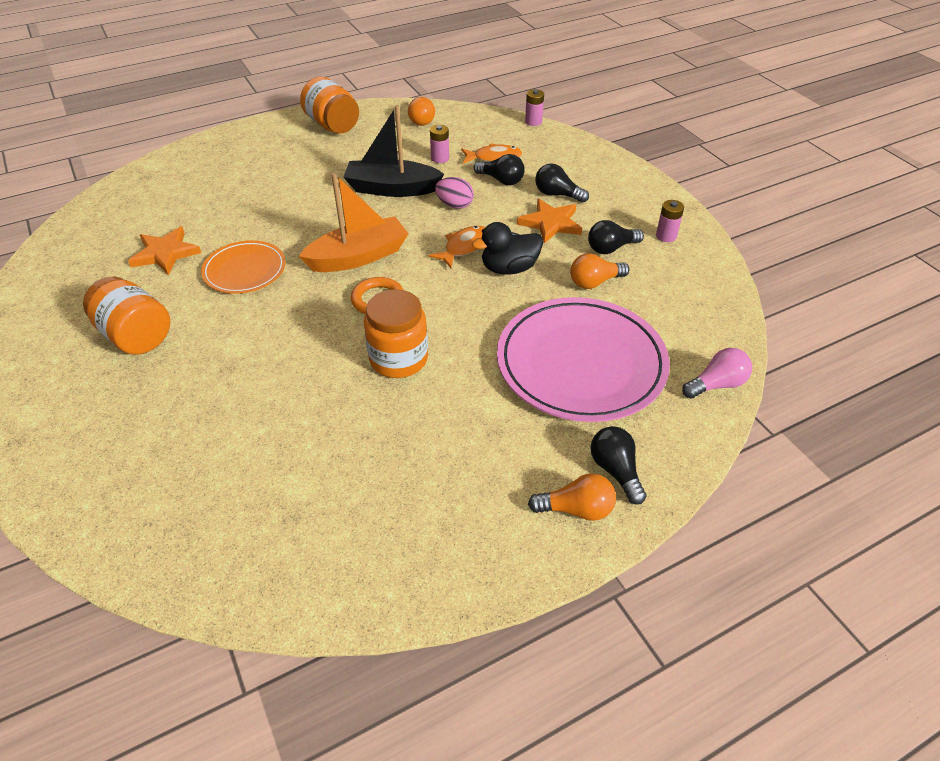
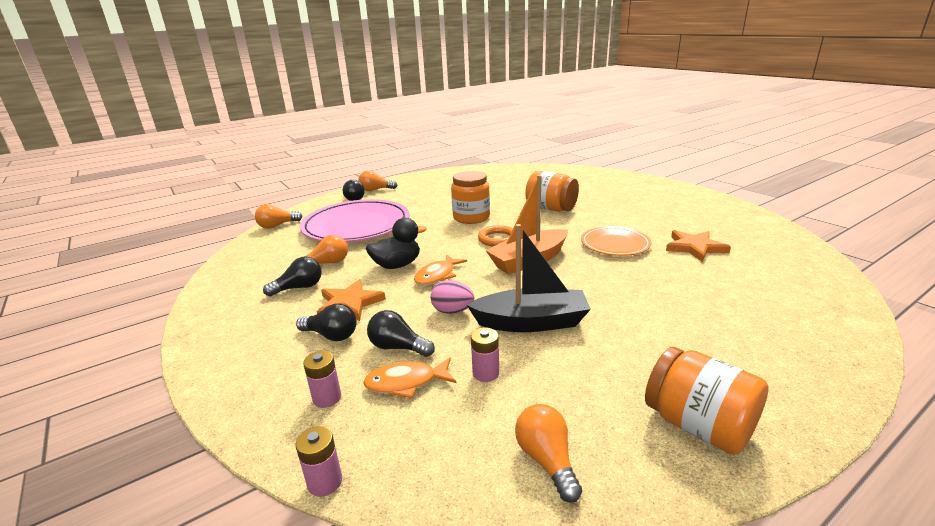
camera: 175 degrees right, 20 degrees down
orange jar [83,277,170,355] -> orange jar moved to [525,171,579,212]
pink battery [656,200,684,242] -> pink battery moved to [303,351,341,408]
pink light bulb [682,348,752,399] -> orange light bulb [255,204,302,229]

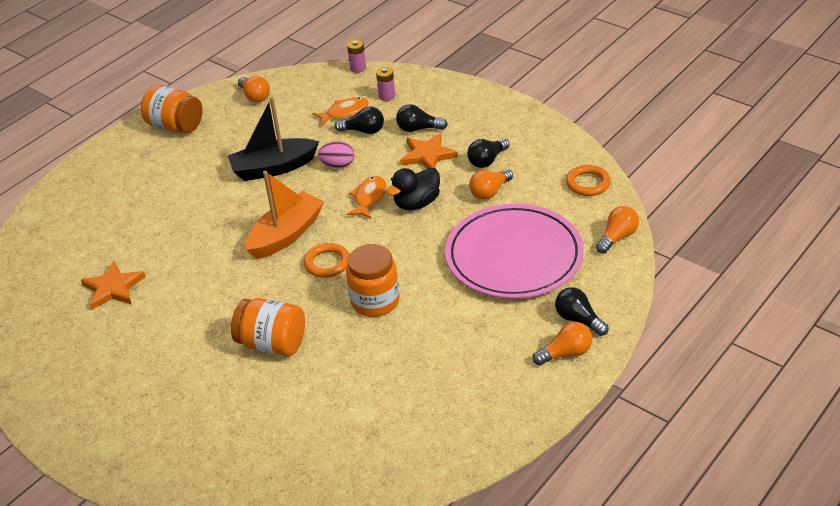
camera: 165 degrees right, 15 degrees up
pink battery [471,328,499,382] -> none
orange plate [581,226,651,256] -> none
none -> orange ring [566,165,611,196]

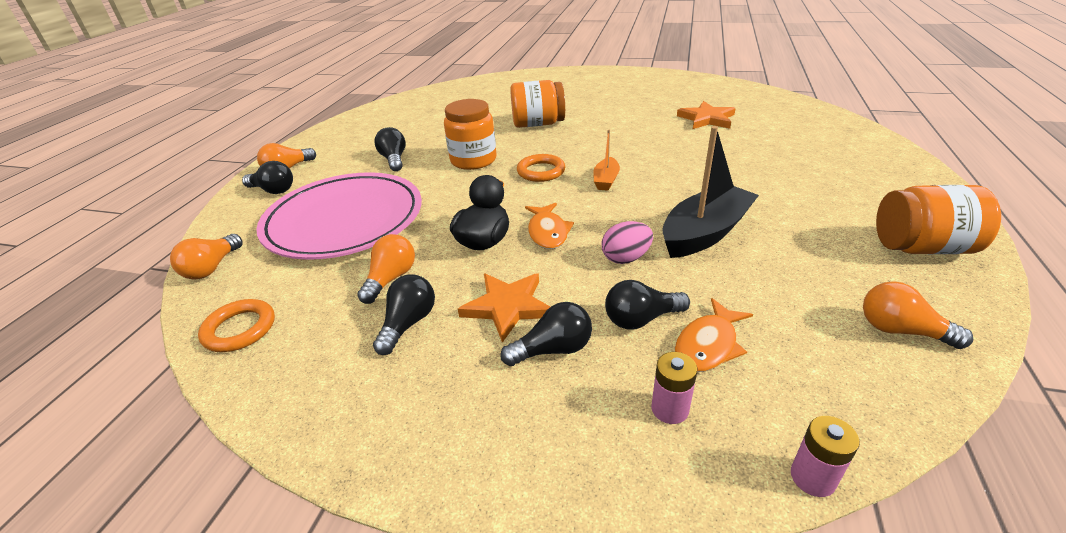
camera: 155 degrees right, 5 degrees down
orange boat [246,171,324,259] -> orange boat [593,130,620,191], size x0.51
none -> black light bulb [374,127,406,171]

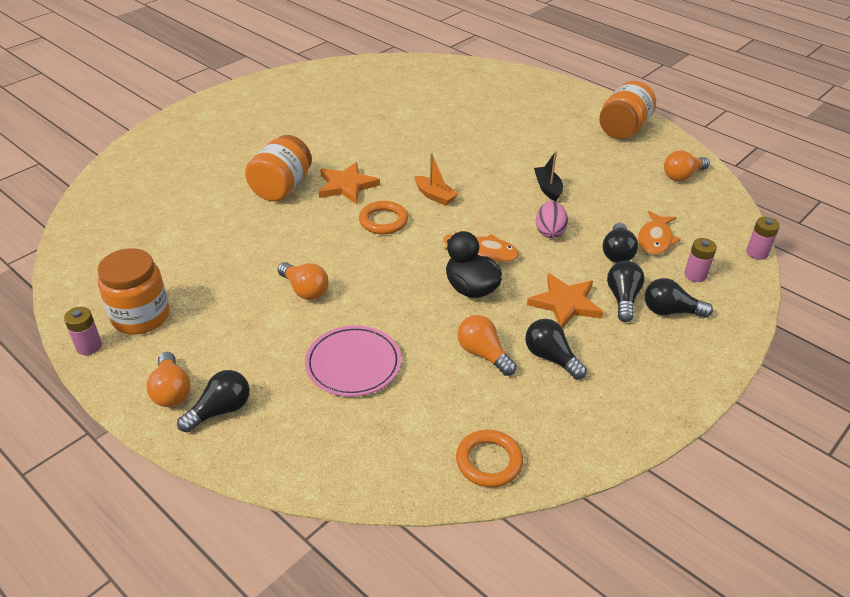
camera: 65 degrees left, 5 degrees up
orange light bulb [170,234,243,279] -> orange light bulb moved to [278,262,329,300]
pink plate [256,172,422,260] -> pink plate [305,325,401,397], size x0.55
black light bulb [374,127,406,171] -> black light bulb moved to [645,278,713,318]
orange jar [444,99,496,170] -> orange jar moved to [97,248,169,334]
black boat [662,126,759,258] -> black boat [534,151,563,201], size x0.51
orange fish [675,298,753,372] -> orange fish turned 45 degrees clockwise [638,211,681,255]
orange star [677,101,736,129] -> orange star moved to [318,162,380,204]
none -> pink battery [64,307,102,355]

